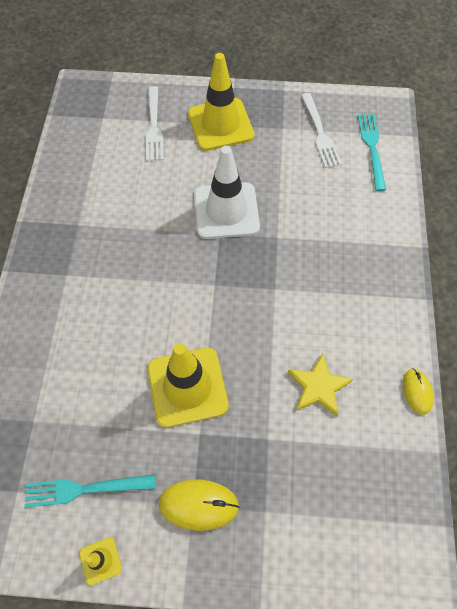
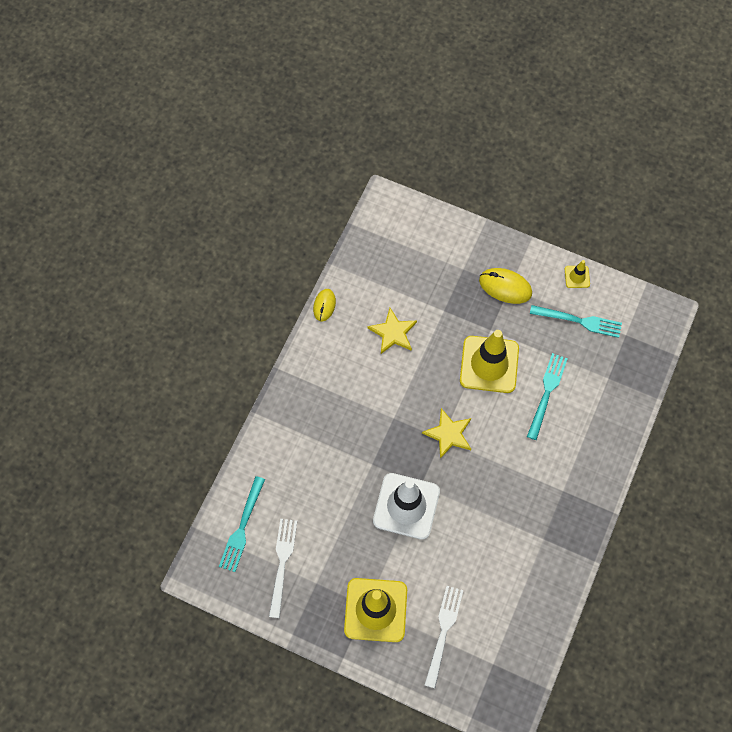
camera: 160 degrees left, 5 degrees up
none -> yellow star [422,408,471,459]
none -> turquoise fork [527,353,568,440]

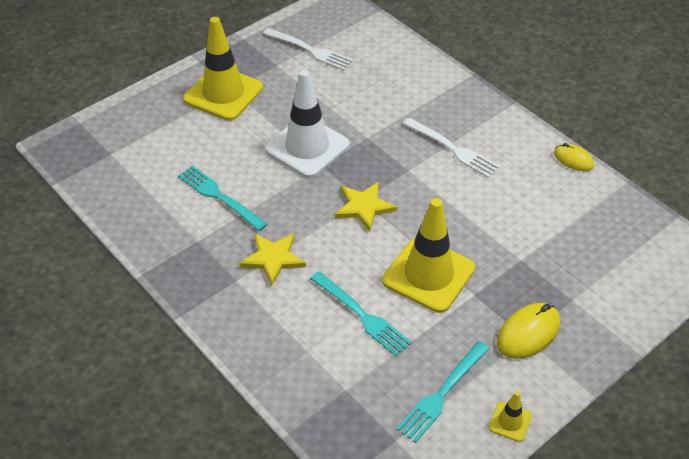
camera: 115 degrees right, 20 degrees down
turquoise fork [219,476,265,572] -> turquoise fork moved to [178,166,268,231]
yellow star [367,308,417,354] -> yellow star moved to [239,233,306,286]
white fork [425,586,464,688] -> white fork moved to [403,118,500,178]

